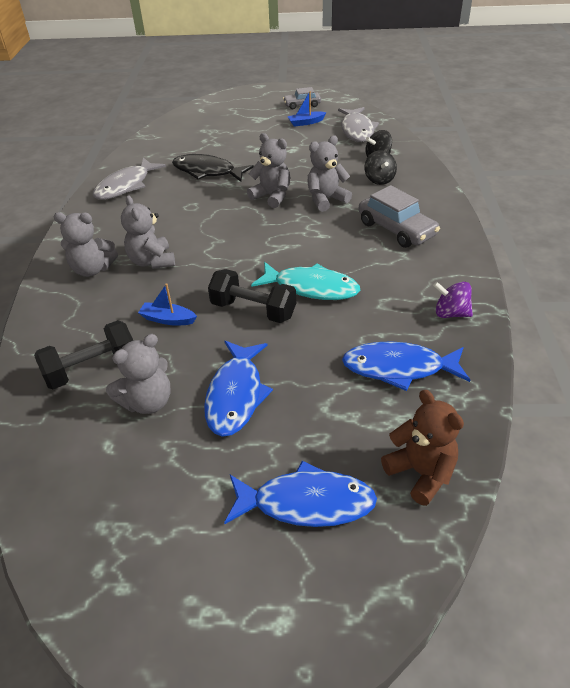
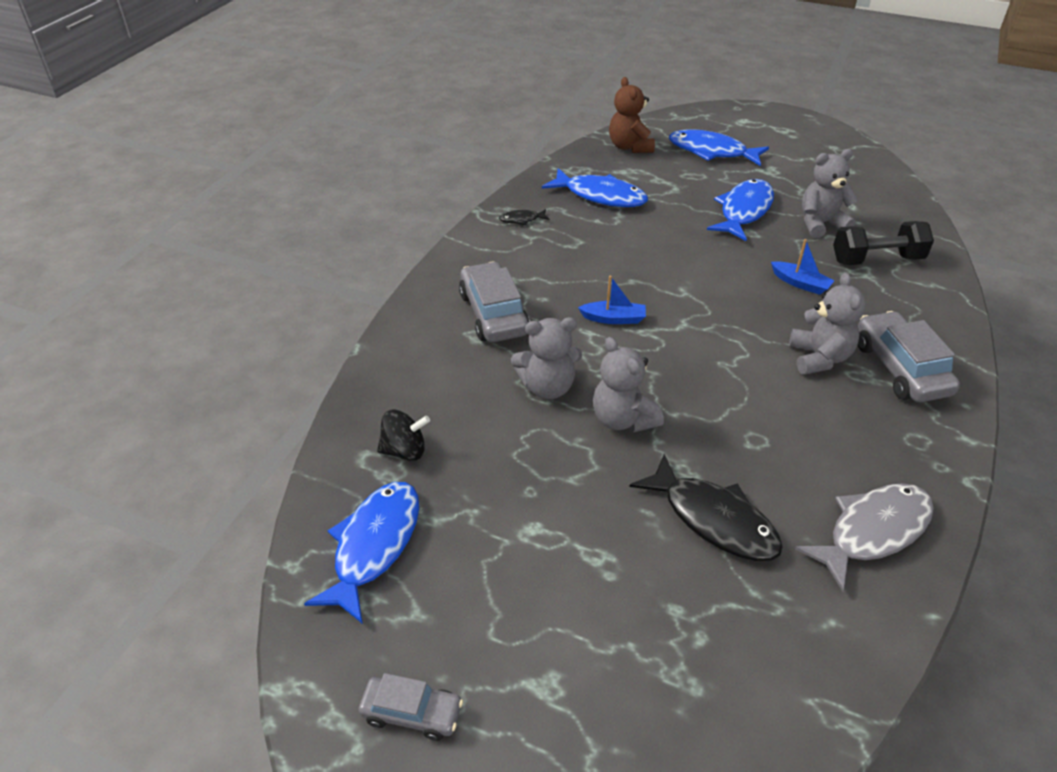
camera: 160 degrees left, 0 degrees up
grey teddy bear [54,212,118,277] -> grey car [858,311,960,402]
black dumbbell [208,269,296,323] -> none
turquoise fish [251,262,360,300] -> none
blue boat [288,91,326,127] -> blue boat moved to [578,276,646,324]
grey fish [338,107,379,142] -> blue fish [304,482,419,624]
black spinning top [364,150,397,185] -> none
purple spinning top [433,282,473,318] -> black fish [499,209,549,225]

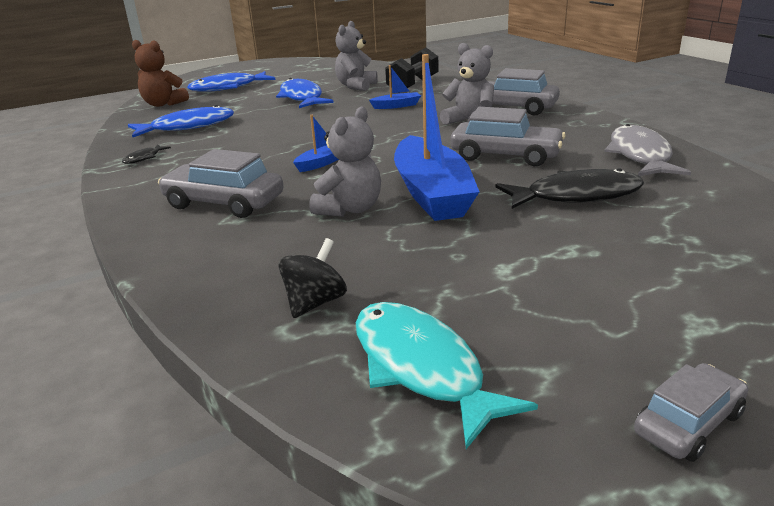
camera: 50 degrees left, 15 degrees down
blue fish [304,482,419,624] -> turquoise fish [356,302,538,449]
grey teddy bear [593,337,664,433] -> blue boat [394,54,479,221]
none -> grey car [450,107,566,166]

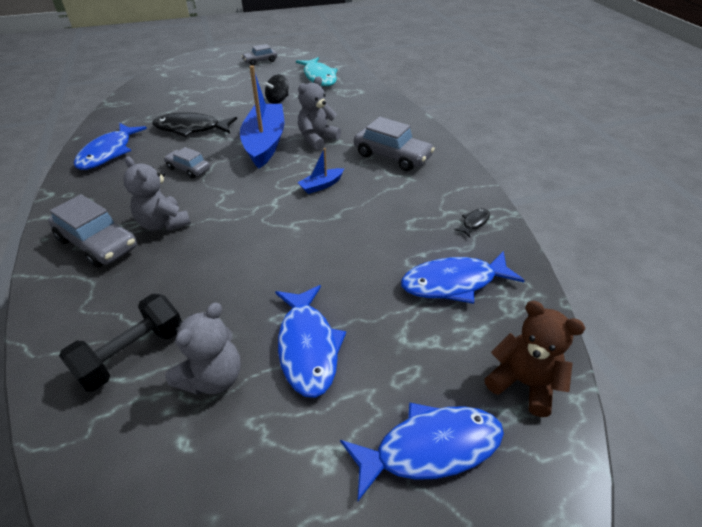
camera: 170 degrees left, 15 degrees up
black spinning top [279,238,347,318] -> black spinning top moved to [264,74,288,104]
blue boat [369,65,421,109] -> none
grey car [450,107,566,166] -> grey car [164,147,210,178], size x0.60
grey fish [604,124,691,176] -> blue fish [74,123,147,170]

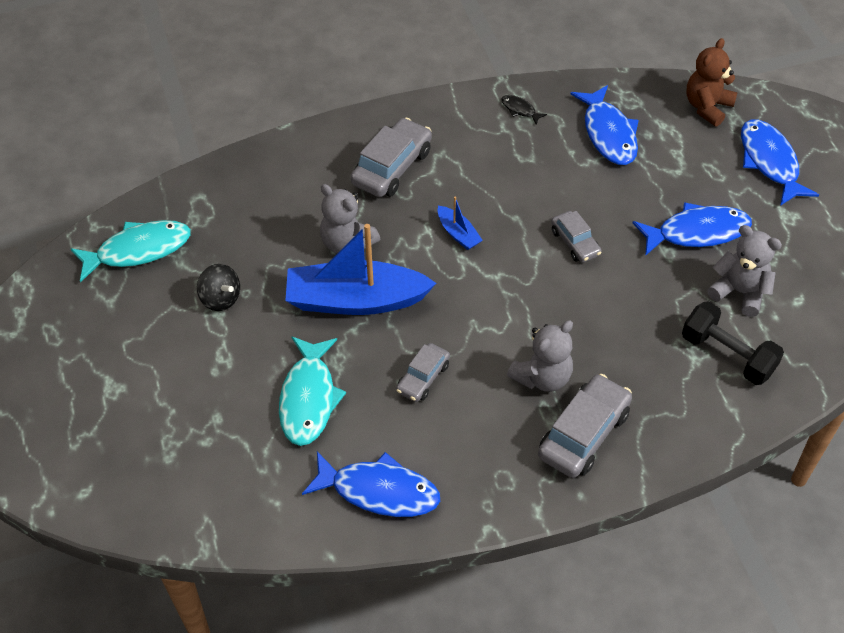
camera: 90 degrees left, 10 degrees up
black fish [152,112,237,137] -> turquoise fish [279,336,346,446]
grey car [242,44,277,66] -> grey car moved to [551,211,602,263]

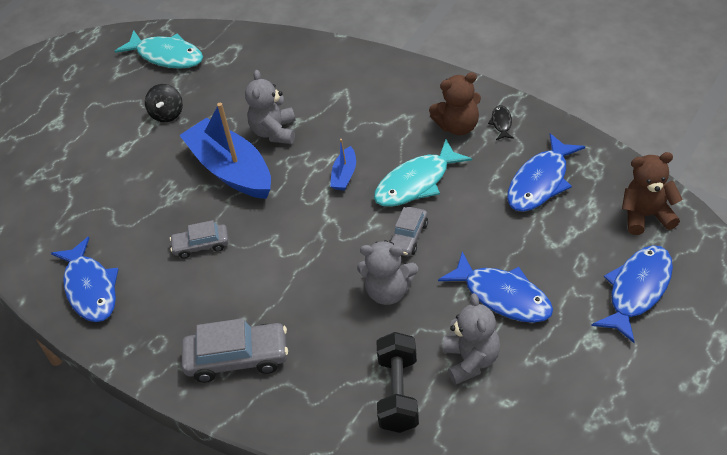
camera: 55 degrees right, 5 degrees down
turquoise fish [279,336,346,446] -> turquoise fish moved to [374,139,472,207]
grey car [351,118,432,197] -> none
grey teddy bear [507,320,573,392] -> grey teddy bear moved to [357,240,418,305]
none -> brown teddy bear [429,72,481,135]

